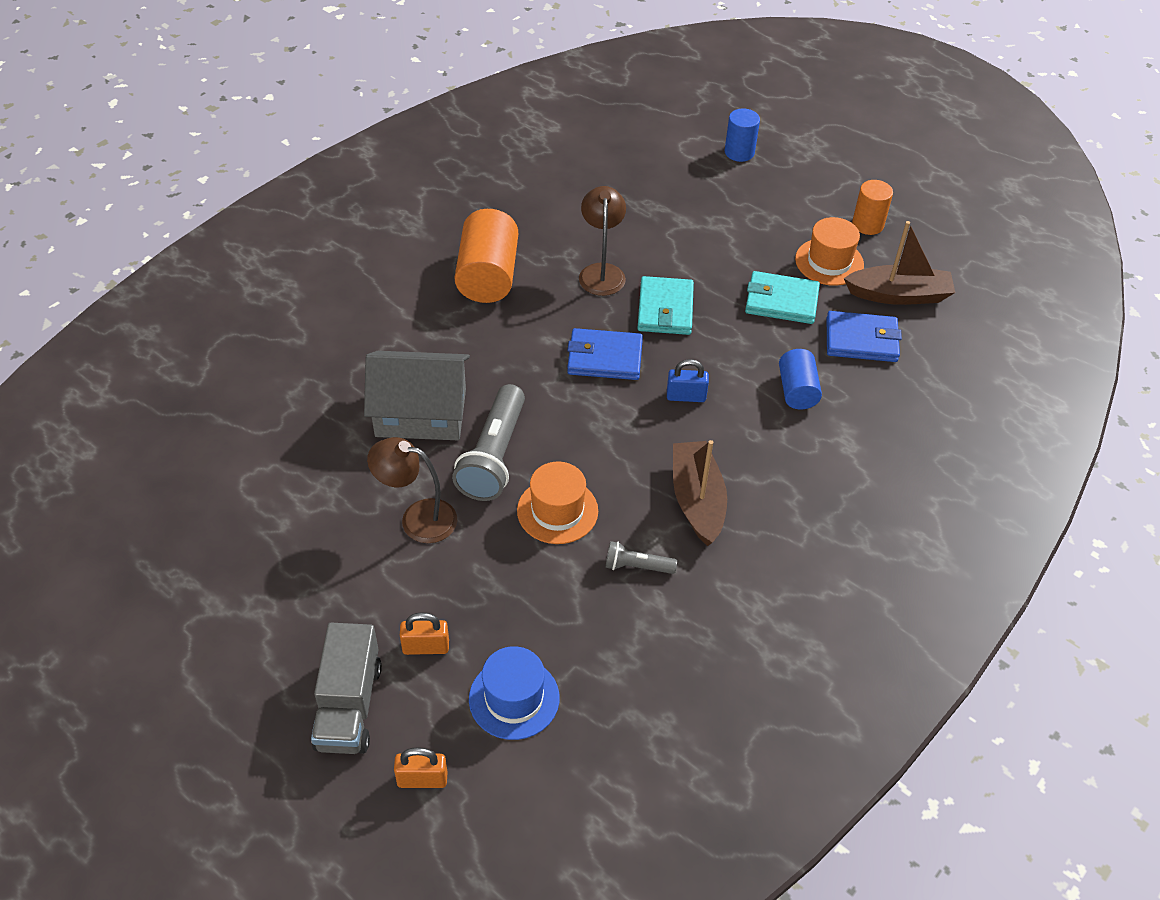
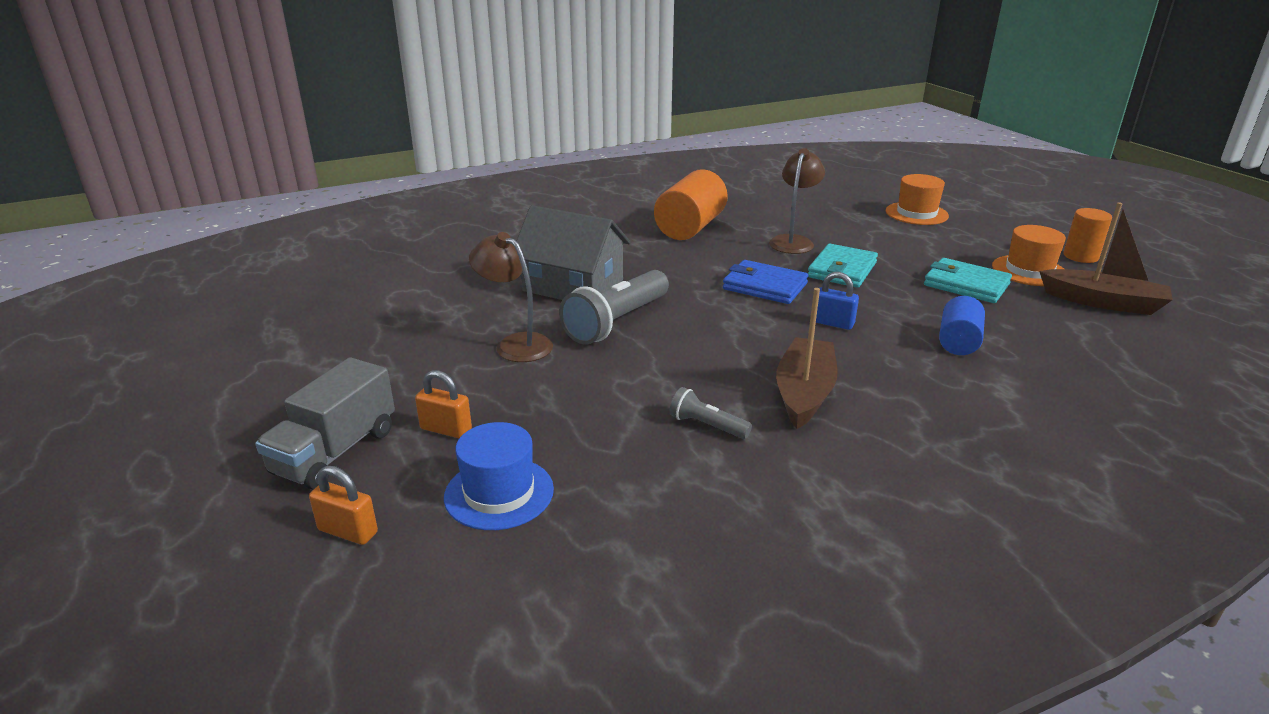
camera: 25 degrees right, 20 degrees down
orange hat [517,461,598,544] -> orange hat moved to [886,174,949,225]
blue cylinder [725,109,760,162] -> none
blue wallet [827,311,902,362] -> none

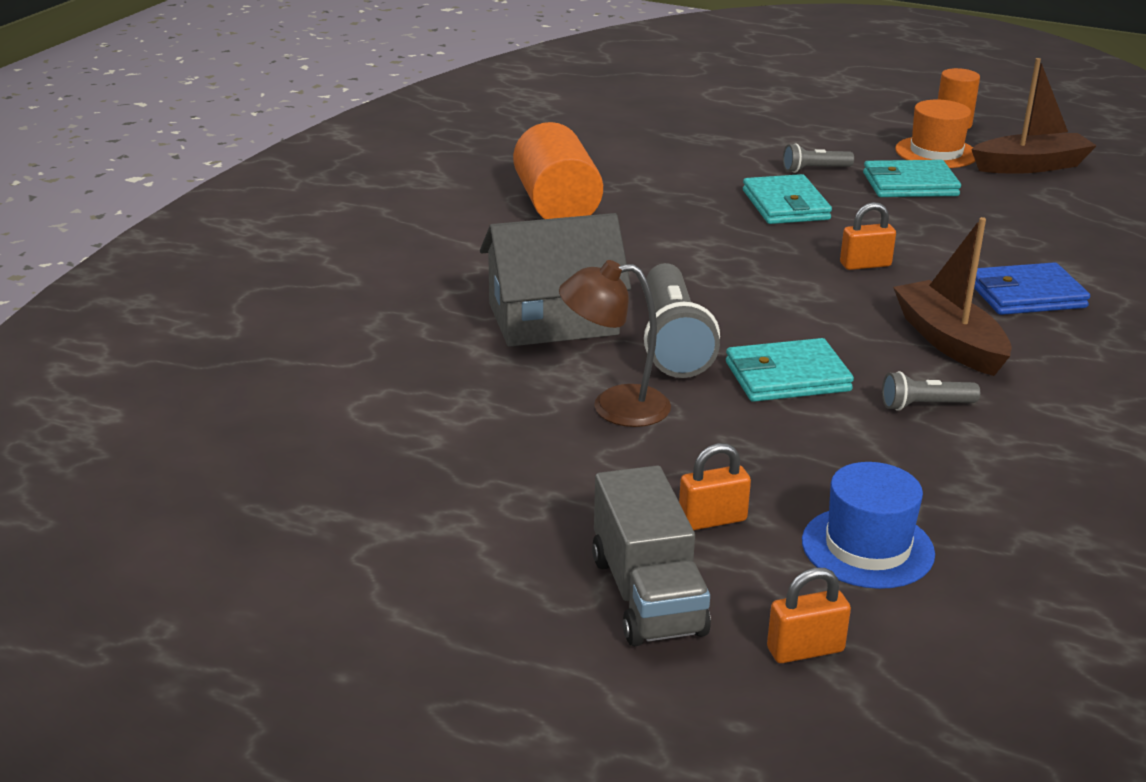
camera: 40 degrees left, 0 degrees up
blue wallet [723,260,808,304] -> blue wallet moved to [974,262,1090,315]
brown lamp [769,148,825,254] -> none
blue padlock [816,272,859,330] -> orange padlock [840,202,896,270]
orange hat [886,174,949,225] -> none
blue cylinder [939,296,985,355] -> none
none -> turquoise wallet [726,338,854,402]
none -> grey flashlight [783,143,854,173]

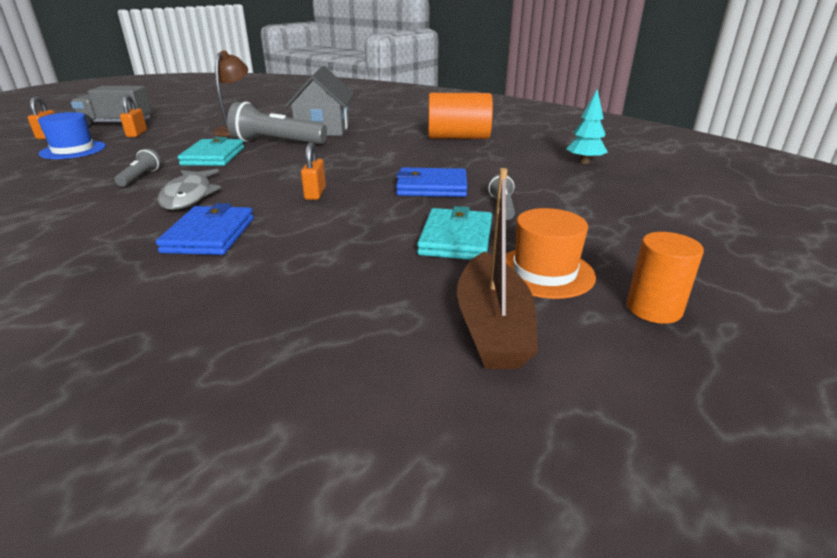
camera: 105 degrees right, 0 degrees up
turquoise wallet [743,174,832,224] -> blue wallet [396,167,467,197]
brown boat [893,217,1012,376] -> grey fish [158,169,221,210]
none -> turquoise tree [566,89,608,164]

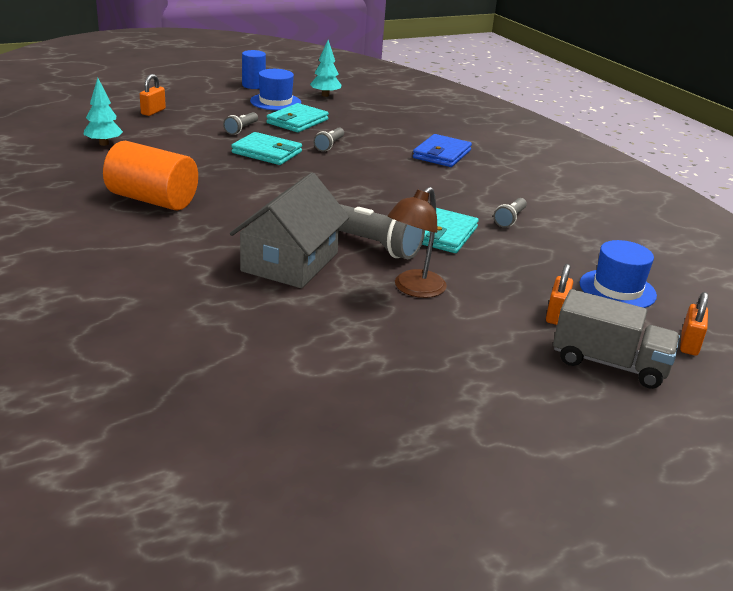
camera: 160 degrees left, 0 degrees up
grey fish [158,169,221,210] -> none
orange padlock [301,142,326,200] -> orange padlock moved to [140,74,166,116]
blue wallet [396,167,467,197] -> turquoise wallet [231,132,302,165]
brown boat [457,168,538,369] -> turquoise tree [310,40,341,97]
orange hat [506,208,596,299] -> blue hat [250,69,301,111]
orange cylinder [627,232,704,324] -> blue cylinder [242,50,266,89]
none -> grey flashlight [314,128,344,152]

